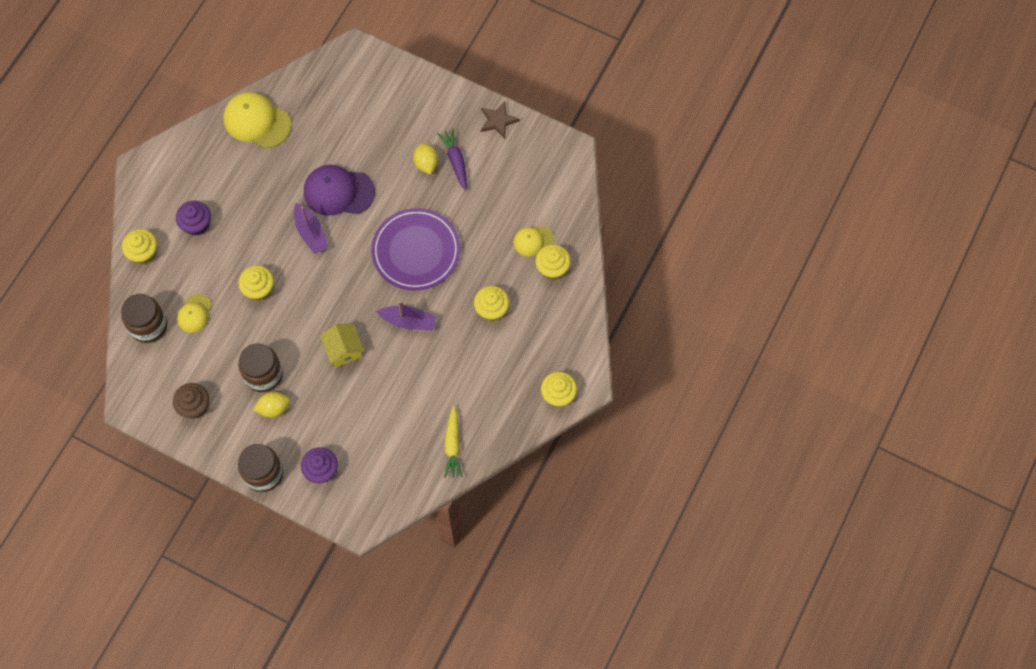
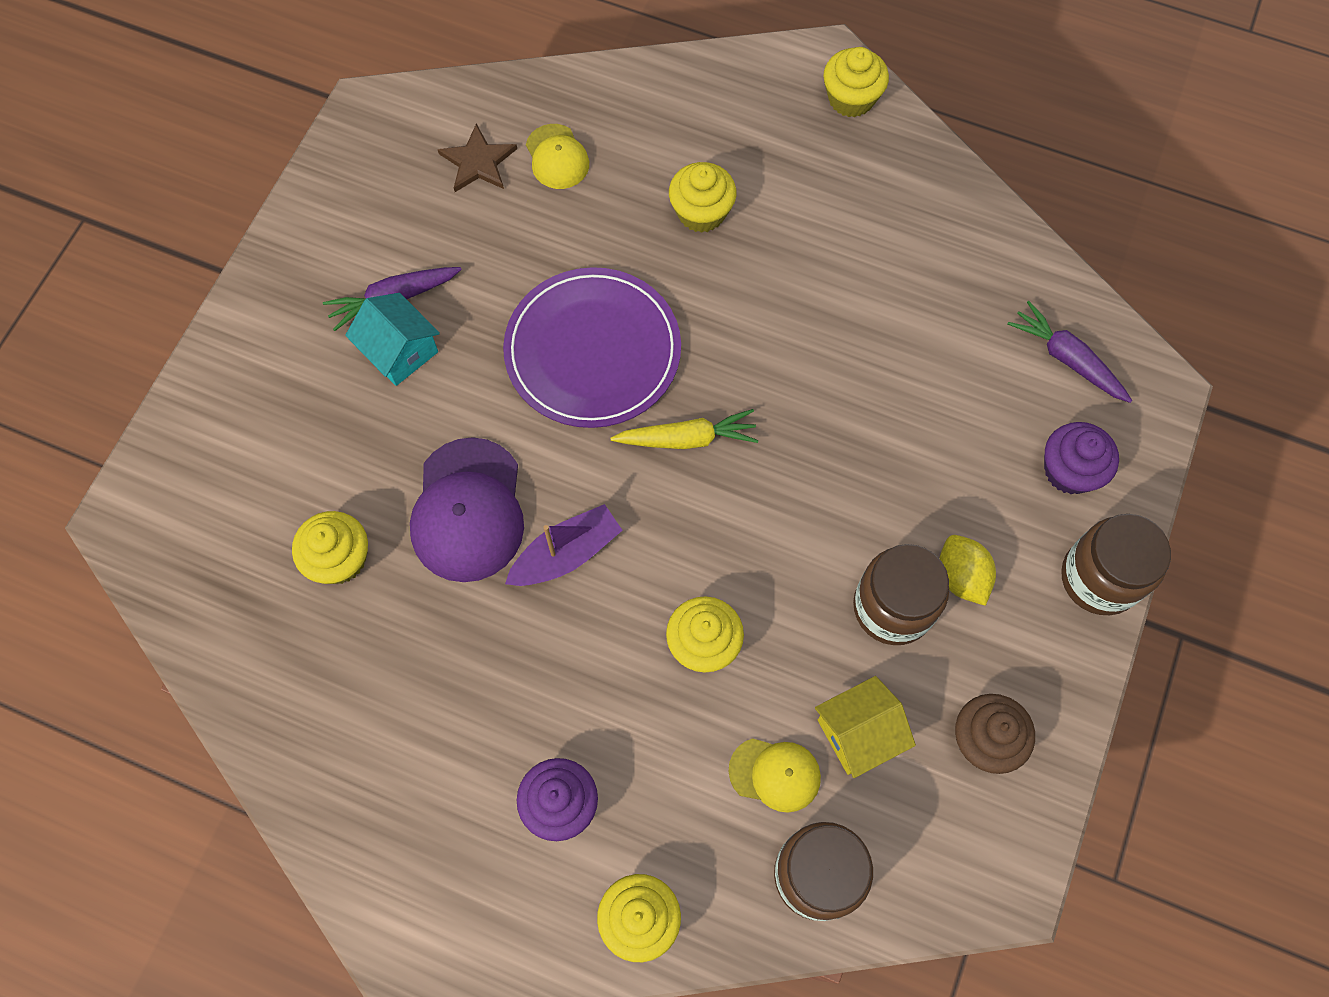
camera: 95 degrees left, 0 degrees up
yellow cap [223,92,291,148] -> none
yellow house [320,324,364,367] -> yellow house moved to [815,676,916,778]
purple boat [376,301,437,330] -> none
yellow lemon [413,143,438,175] -> turquoise house [345,293,440,386]
yellow carrot [444,406,463,478] -> yellow carrot moved to [610,409,758,449]
brown star [481,102,520,139] -> brown star moved to [438,123,517,192]
yellow cupcake [535,245,571,279] -> yellow cupcake moved to [292,511,368,584]
none -> purple carrot [1007,301,1133,403]

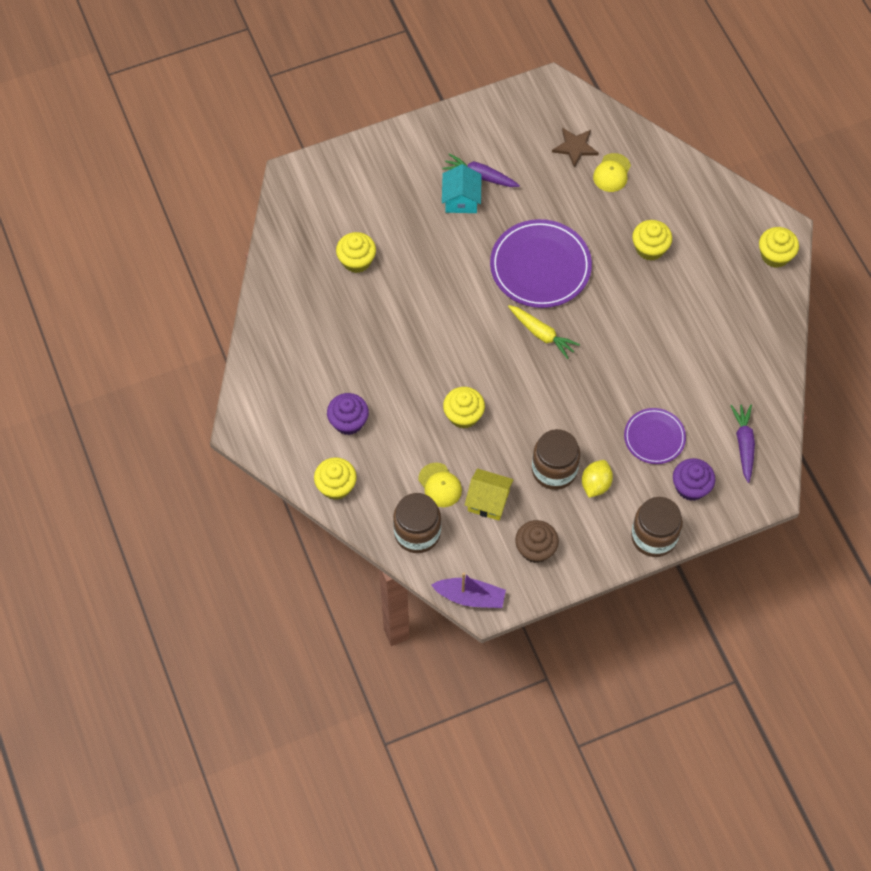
camera: 45 degrees right, 5 degrees down
purple cap [410,437,524,582] -> none
purple boat [505,504,623,586] -> purple boat moved to [431,573,506,608]
none -> purple plate [624,408,686,464]

